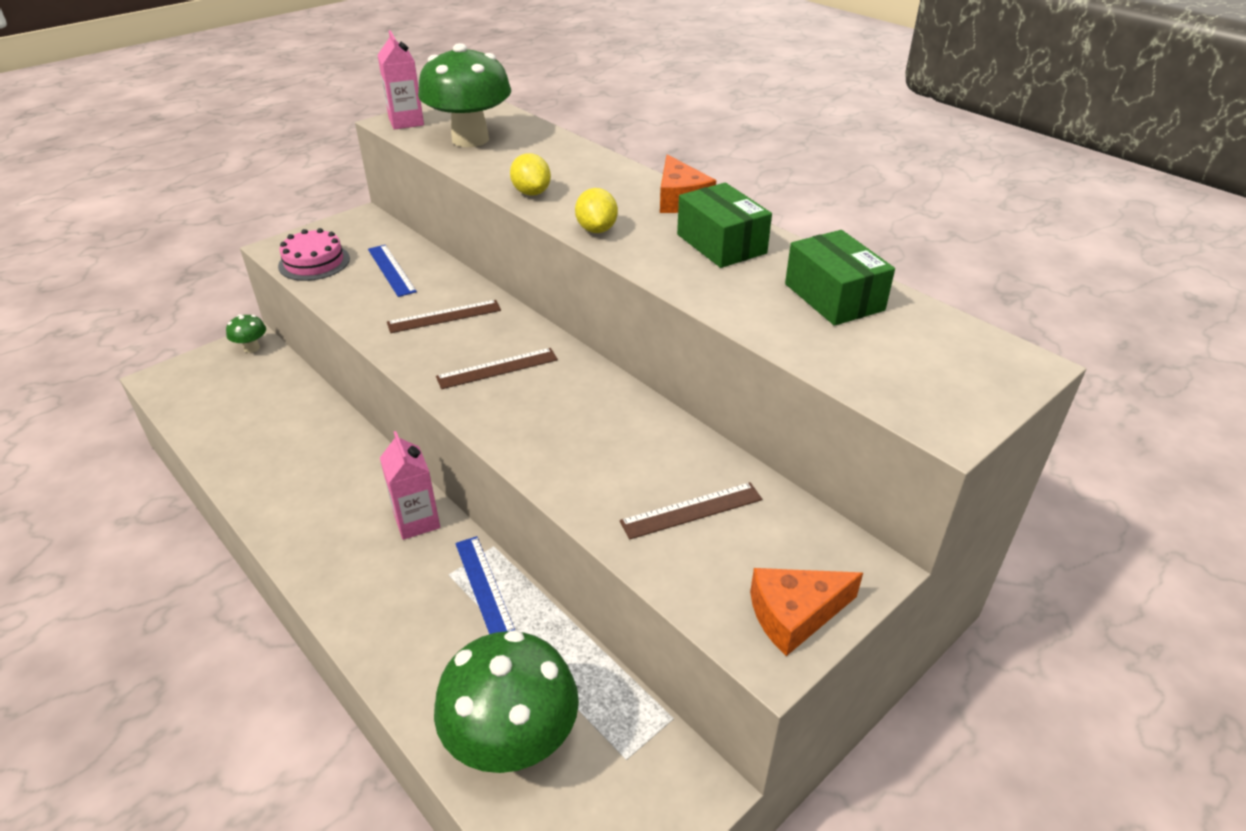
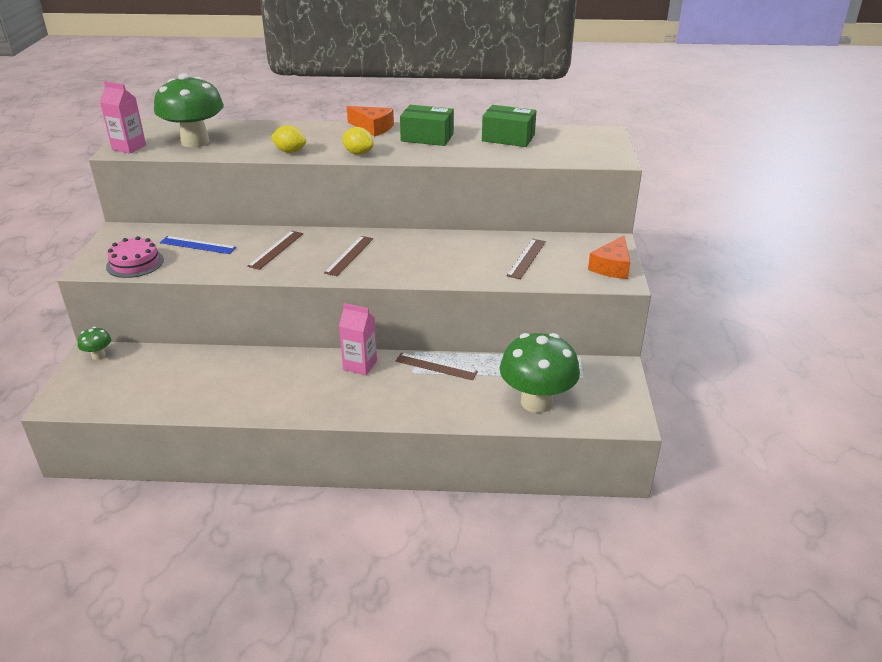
camera: 45 degrees left, 5 degrees down
blue ruler [455,536,515,634] -> brown ruler [396,353,478,380]

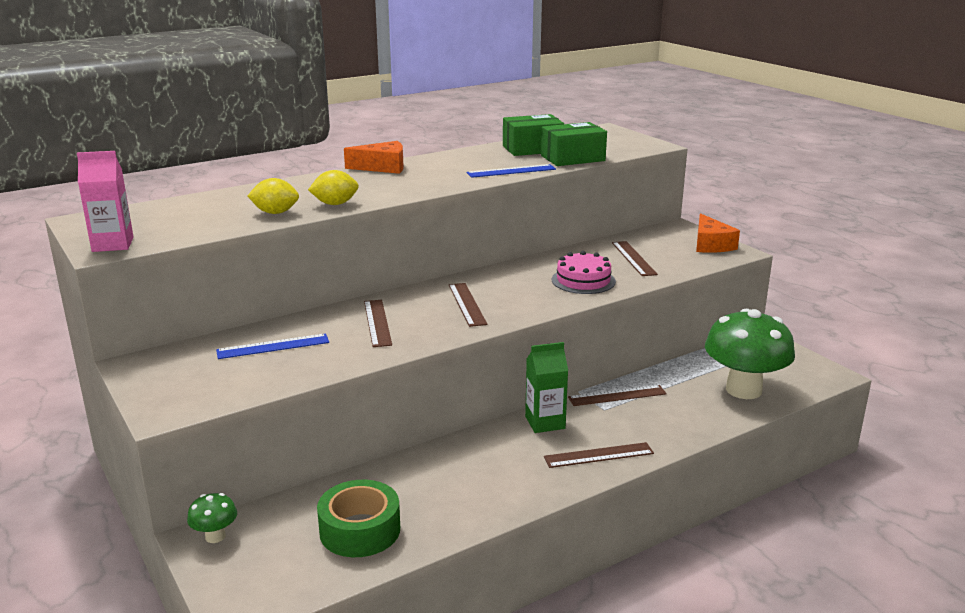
camera: 35 degrees left, 10 degrees down
pink cake [106,236,164,278] -> pink cake moved to [552,251,616,294]
green mushroom [154,73,224,147] -> none
pink carton [339,303,377,375] -> green carton [525,342,568,433]
yellow lemon [343,127,374,155] -> yellow lemon moved to [248,178,299,214]
green box [400,105,454,146] -> green box moved to [541,122,607,166]
none -> green tape [317,480,400,557]
none -> blue ruler [467,164,556,178]
none -> brown ruler [544,442,654,468]

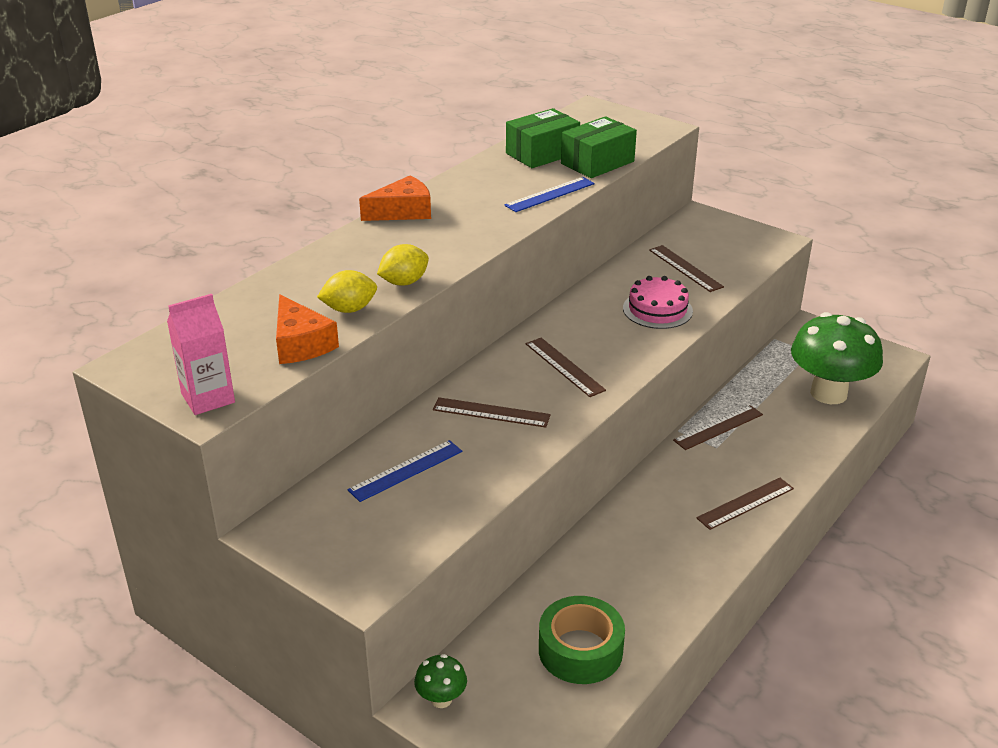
camera: 20 degrees left, 10 degrees up
brown ruler [364,300,392,347] -> brown ruler turned 45 degrees counterclockwise [433,397,551,428]
green carton [525,342,568,433] -> none
orange cheese [696,213,740,253] -> orange cheese moved to [276,294,339,364]

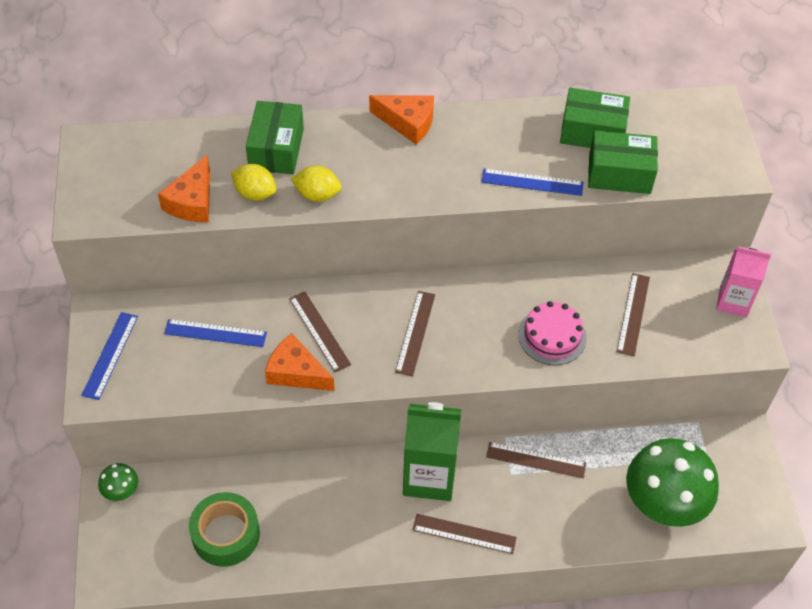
camera: 45 degrees right, 20 degrees up
pink carton [167,294,235,415] -> pink carton moved to [716,247,771,317]
none -> blue ruler [81,312,138,400]
none -> green box [246,101,304,174]
none -> orange cheese [265,334,335,391]
none -> green carton [403,402,461,501]

